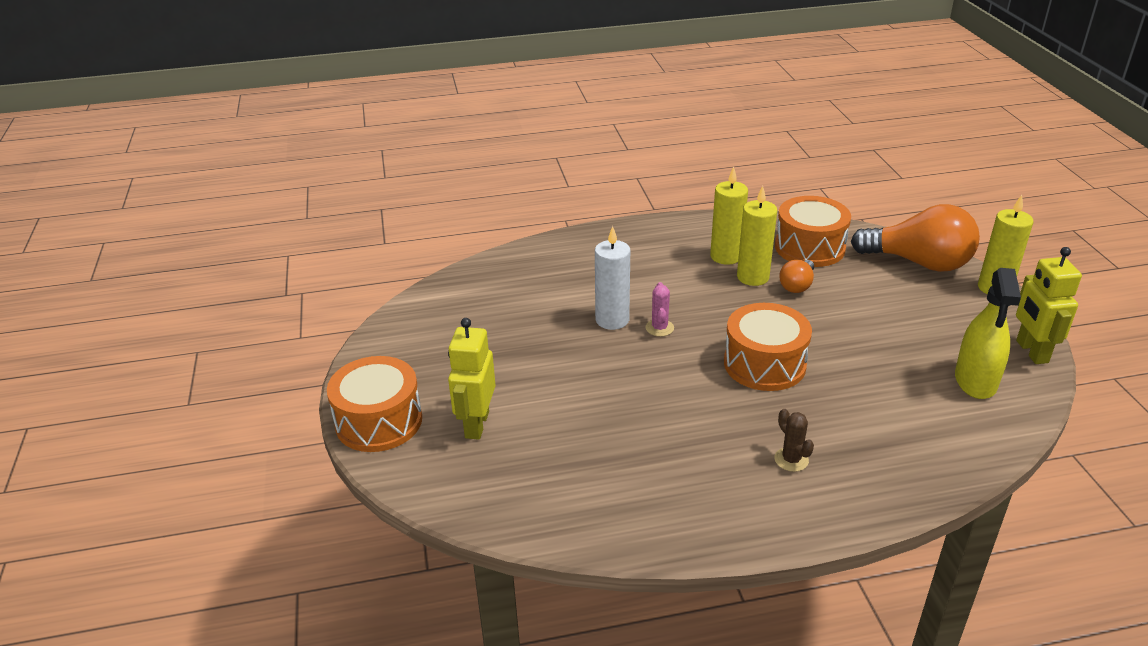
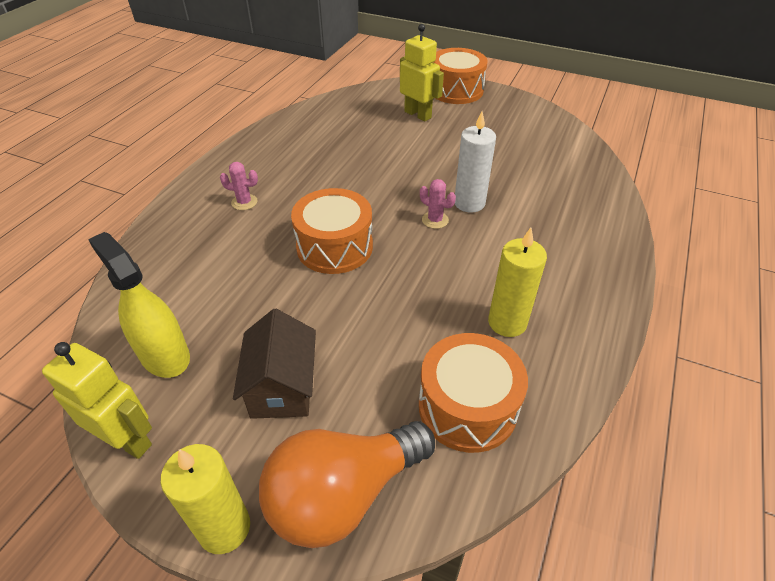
camera: 125 degrees right, 10 degrees up
yellow candle [737,186,777,286] -> none
brown cactus [774,409,814,472] -> pink cactus [220,162,258,210]
orange light bulb [779,260,814,293] -> none
none -> brown house [233,309,316,419]

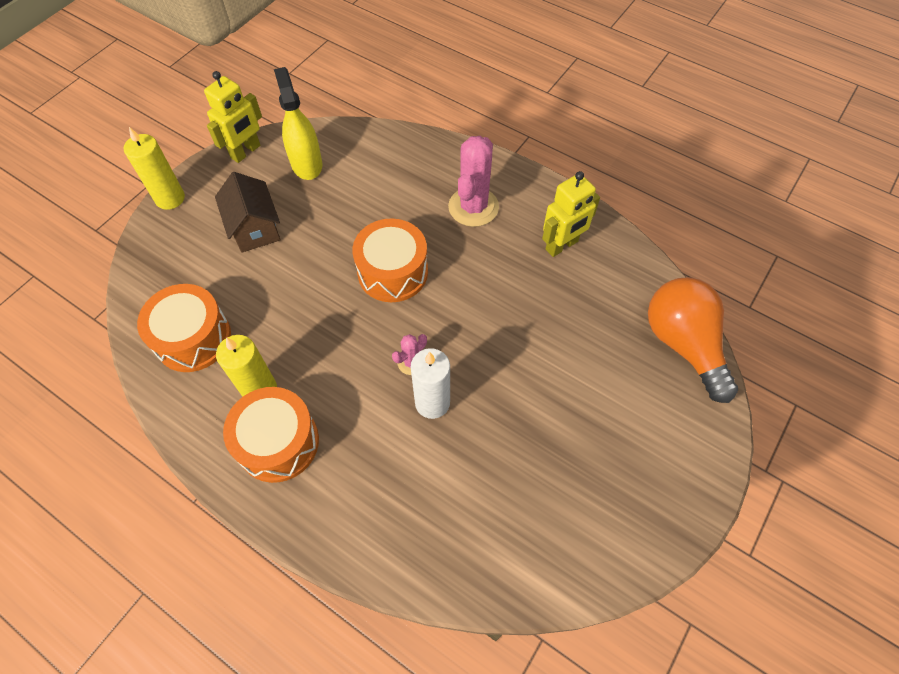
camera: 100 degrees right, 15 degrees up
yellow spray bottle [88,232,190,378] -> yellow spray bottle turned 75 degrees counterclockwise [274,67,322,180]
pink cactus [220,162,258,210] -> pink cactus [448,136,499,227], size x2.05
brown house [233,309,316,419] -> brown house turned 60 degrees clockwise [215,172,281,253]
orange light bulb [259,421,435,548] -> orange light bulb moved to [648,277,738,403]
yellow robot [400,24,444,122] -> yellow robot moved to [542,171,600,257]
orange drum [433,48,488,104] -> orange drum moved to [223,387,319,483]

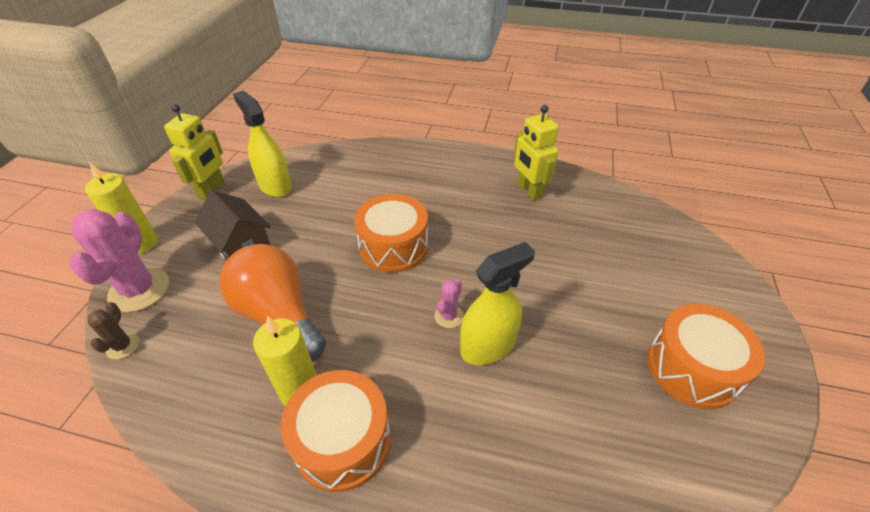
camera: 20 degrees left, 15 degrees down
orange drum [137,284,231,372] -> orange drum moved to [647,304,765,409]
white candle [411,348,450,419] -> yellow spray bottle [460,242,535,365]
pink cactus [448,136,499,227] -> pink cactus moved to [69,209,169,312]
yellow robot [542,171,600,257] -> yellow robot turned 120 degrees clockwise [514,105,559,201]
orange light bulb [648,277,738,403] -> orange light bulb moved to [219,244,326,361]
none -> brown cactus [88,302,139,359]

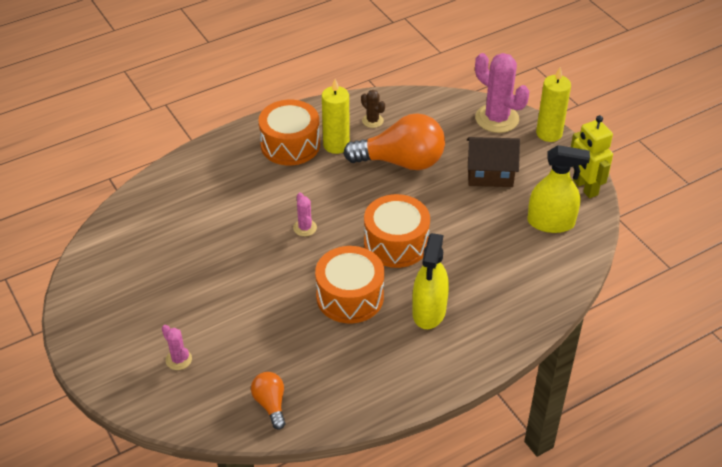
camera: 135 degrees right, 0 degrees up
brown cactus [88,302,139,359] -> brown cactus moved to [361,90,385,128]
yellow spray bottle [460,242,535,365] -> yellow spray bottle moved to [412,233,449,329]
yellow robot [514,105,559,201] -> none
orange drum [647,304,765,409] -> orange drum moved to [315,246,384,323]
none -> pink cactus [162,325,192,370]
none -> orange light bulb [251,372,286,430]

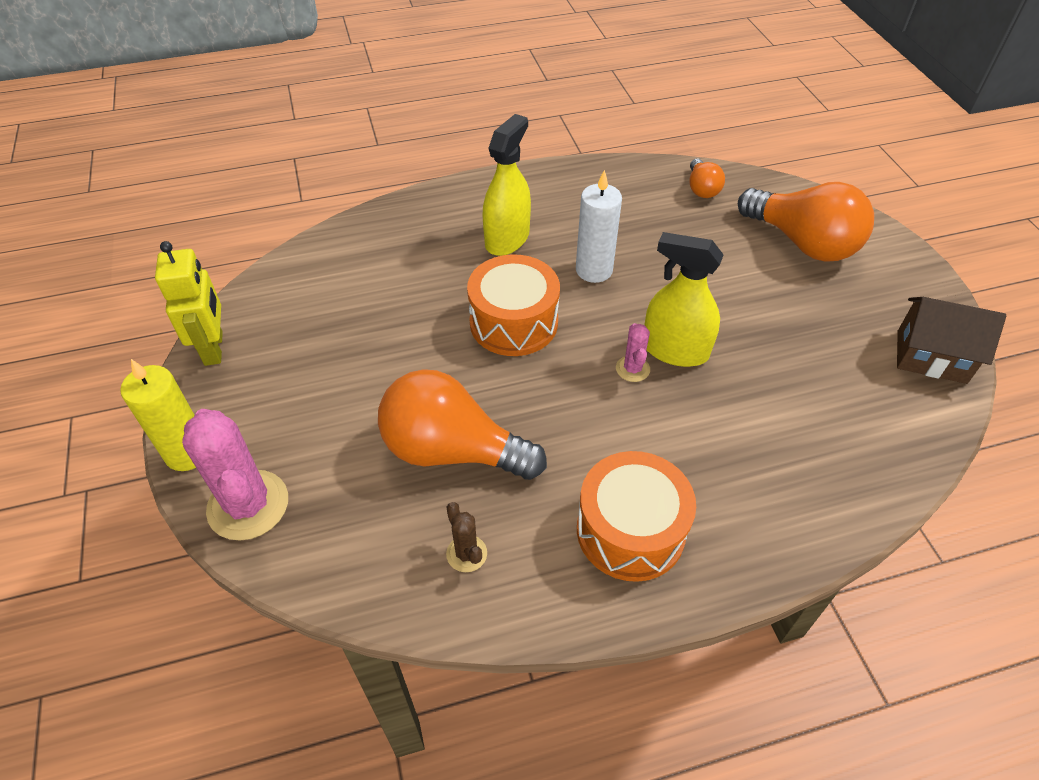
camera: 165 degrees left, 5 degrees up
pink cactus [162,325,192,370] -> orange light bulb [738,182,874,262]
orange drum [315,246,384,323] -> white candle [576,170,622,283]
yellow candle [322,79,350,154] -> none
brown house [467,137,520,187] -> brown house moved to [897,297,1006,384]
yellow spray bottle [527,145,590,233] -> yellow spray bottle moved to [645,232,724,367]

